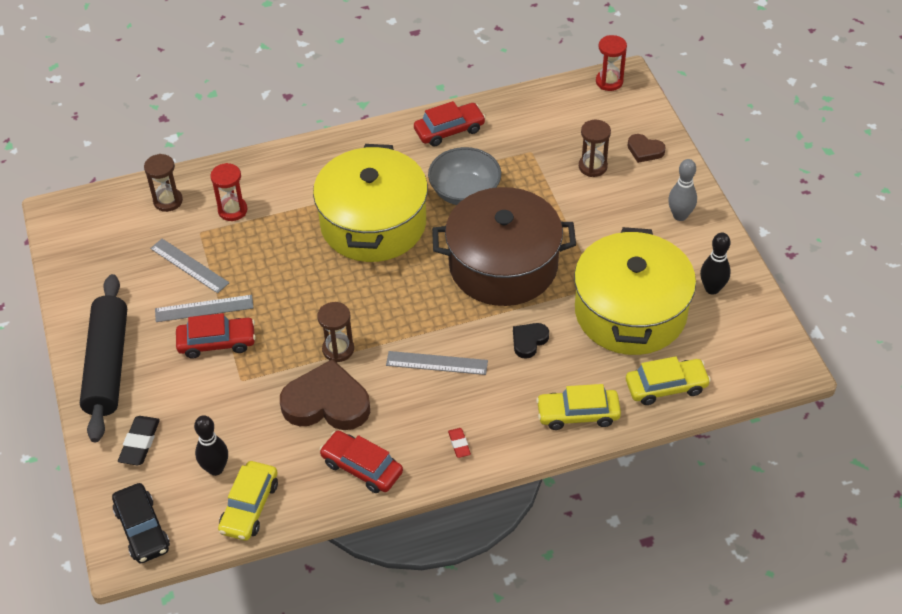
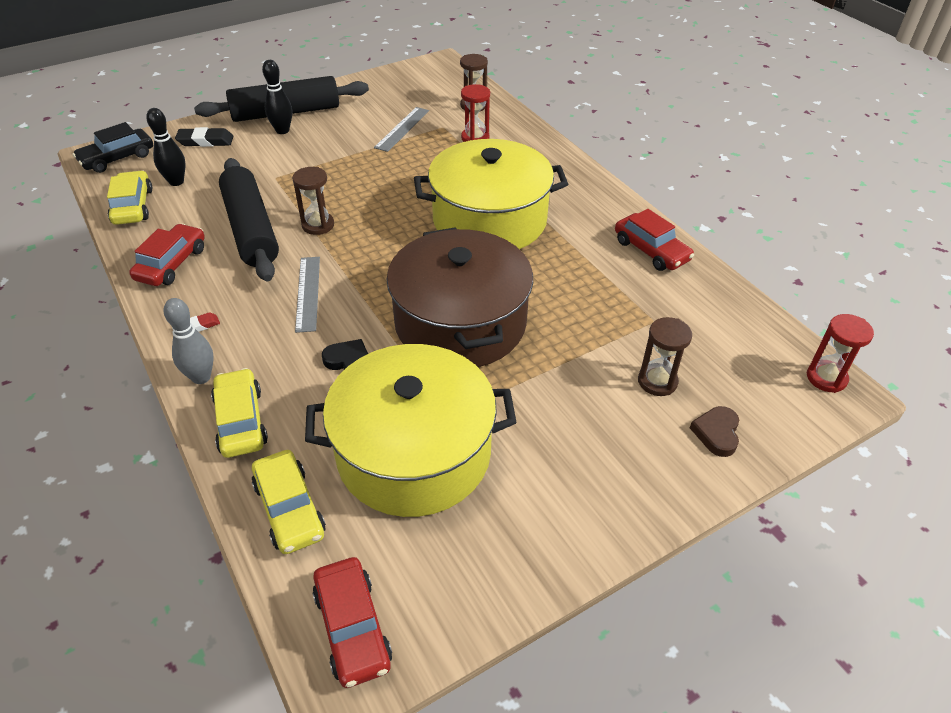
camera: 75 degrees right, 5 degrees down
grey ruler [155,295,253,322] -> none
red car [176,313,256,358] -> red car moved to [313,557,392,688]
yellow car [218,461,278,541] -> yellow car turned 75 degrees clockwise [107,170,152,225]
brown heart [280,359,370,430] -> black rolling pin [219,158,279,281]
grey bowl [428,147,501,205] -> none
grey bowling pin [668,159,697,221] -> grey bowling pin moved to [164,298,214,384]
black bowling pin [700,233,731,295] -> black bowling pin moved to [262,60,292,134]

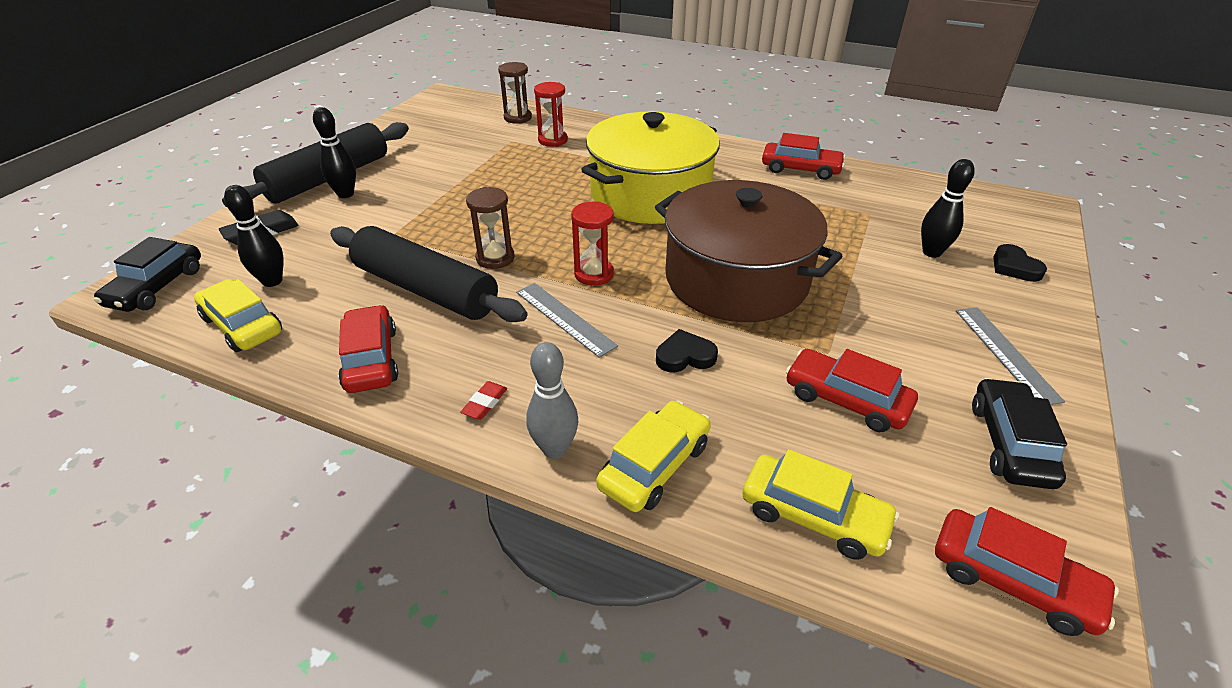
camera: 35 degrees left, 5 degrees down
yellow car [211,368,268,458] -> yellow car turned 90 degrees clockwise [596,400,710,512]
yellow pot [305,344,516,517] -> red car [786,349,918,432]
grey ruler [374,107,429,152] -> grey ruler moved to [956,307,1065,405]
brown hourglass [638,317,692,396] -> black bowling pin [921,159,975,258]
brown heart [690,406,739,457] -> black heart [993,244,1047,282]
red hourglass [807,314,874,393] -> red hourglass moved to [571,201,614,286]
none -> black car [972,378,1067,489]

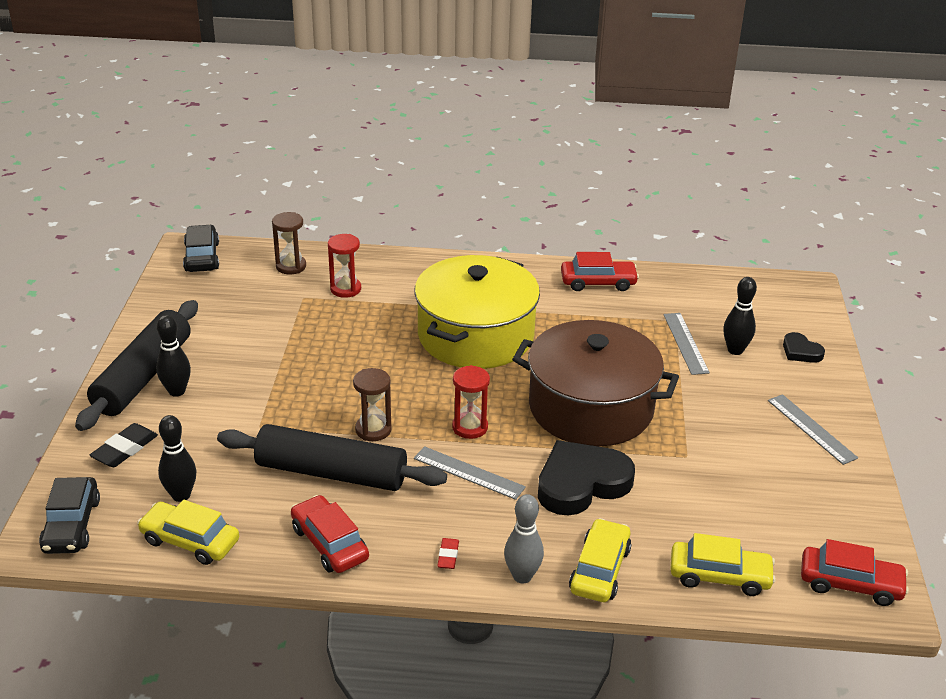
camera: 20 degrees left, 5 degrees down
black heart [656,329,718,372] -> black heart [538,440,635,516], size x2.03
red car [786,349,918,432] -> none
black car [972,378,1067,489] -> black car moved to [183,225,219,272]
none -> grey ruler [663,313,710,375]

